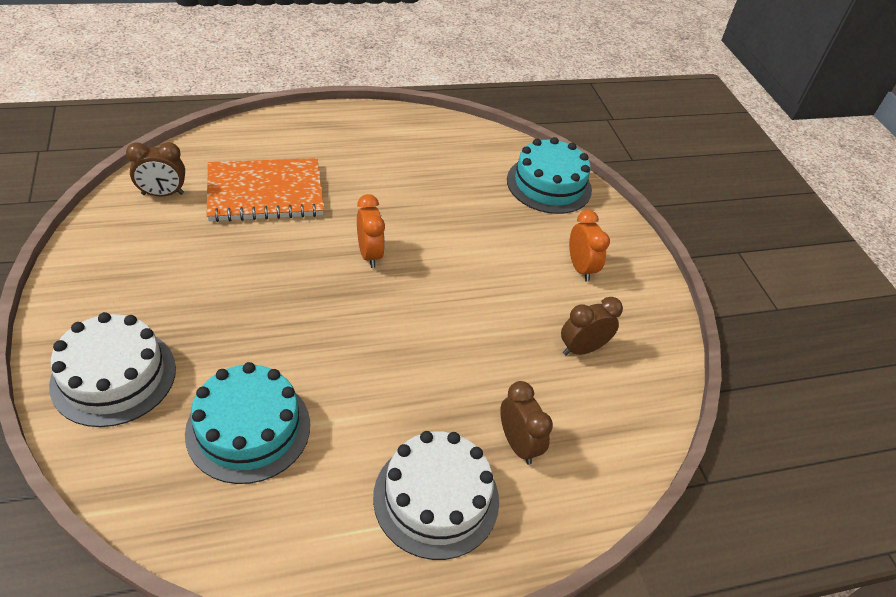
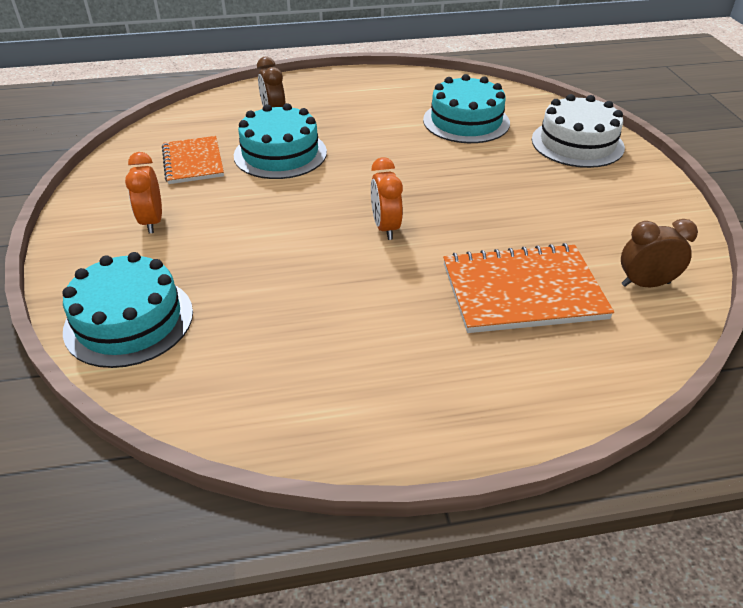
camera: 170 degrees left, 5 degrees down
white cake [373,431,499,560] -> none
brown clock [561,297,623,355] -> orange notebook [162,136,224,184]
none -> turquoise cake [234,103,327,179]

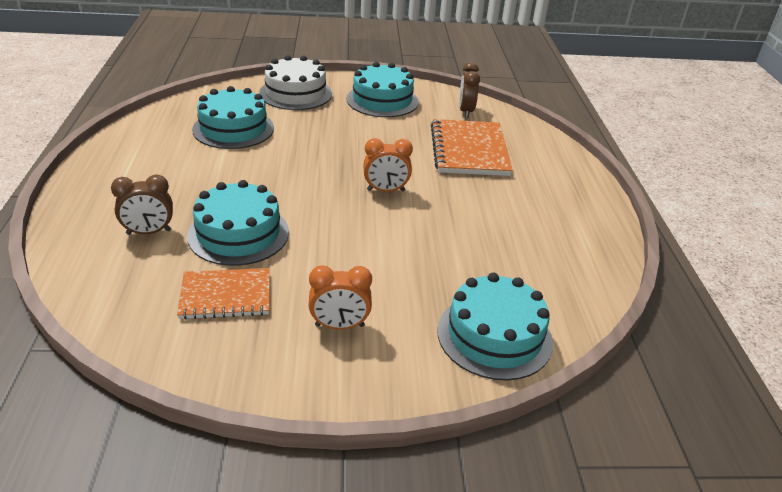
camera: 85 degrees left, 5 degrees down
none -> turquoise cake [346,62,419,117]

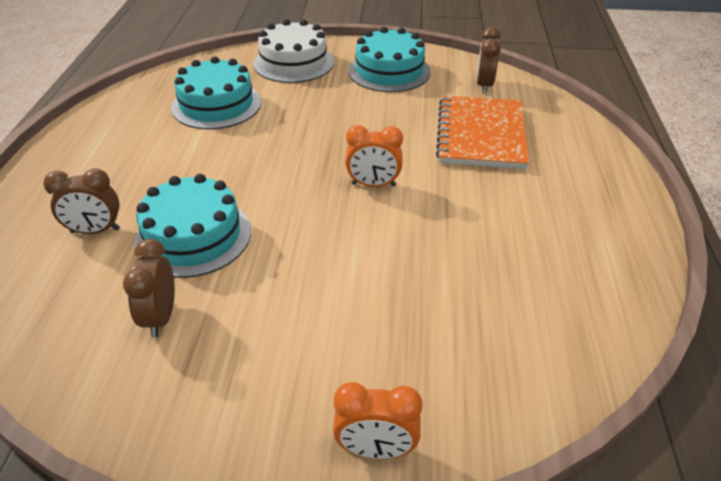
camera: 10 degrees right, 5 degrees up
orange notebook [177,268,270,320] -> brown clock [123,239,175,338]
orange clock [309,265,372,329] -> orange clock moved to [333,382,422,459]
turquoise cake [437,273,553,381] -> none

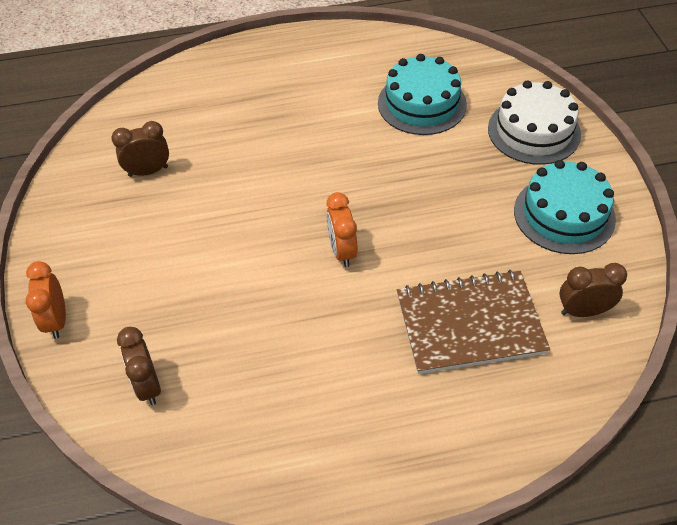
camera: 75 degrees right, 10 degrees up
brown clock [43,168,120,234] -> brown clock moved to [117,327,161,405]
turquoise cake [134,174,251,278] -> none
orange notebook [436,96,529,169] -> brown notebook [397,270,550,374]

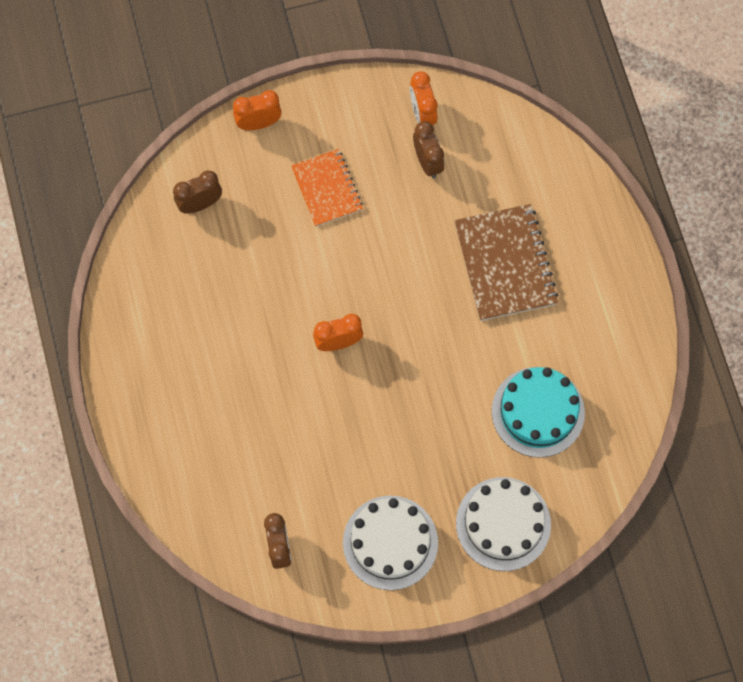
camera: 85 degrees right, 20 degrees up
brown notebook [397,270,550,374] -> brown notebook moved to [454,204,558,321]
turquoise cake [514,160,616,254] -> white cake [343,496,438,590]
none -> orange notebook [291,149,363,227]
none -> orange clock [410,71,437,125]

